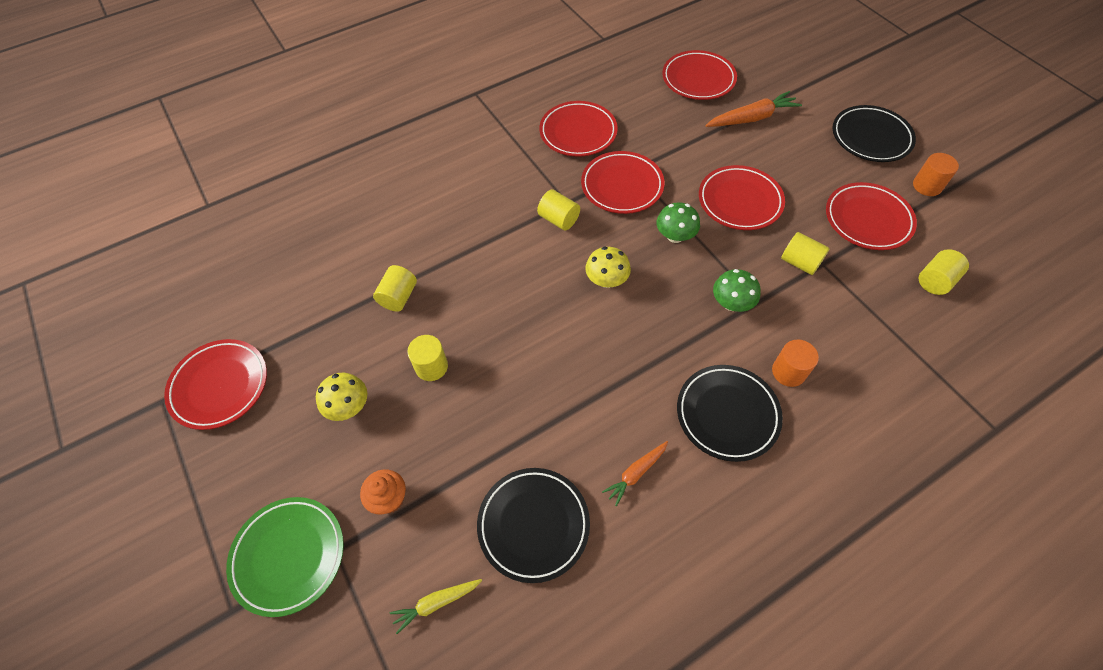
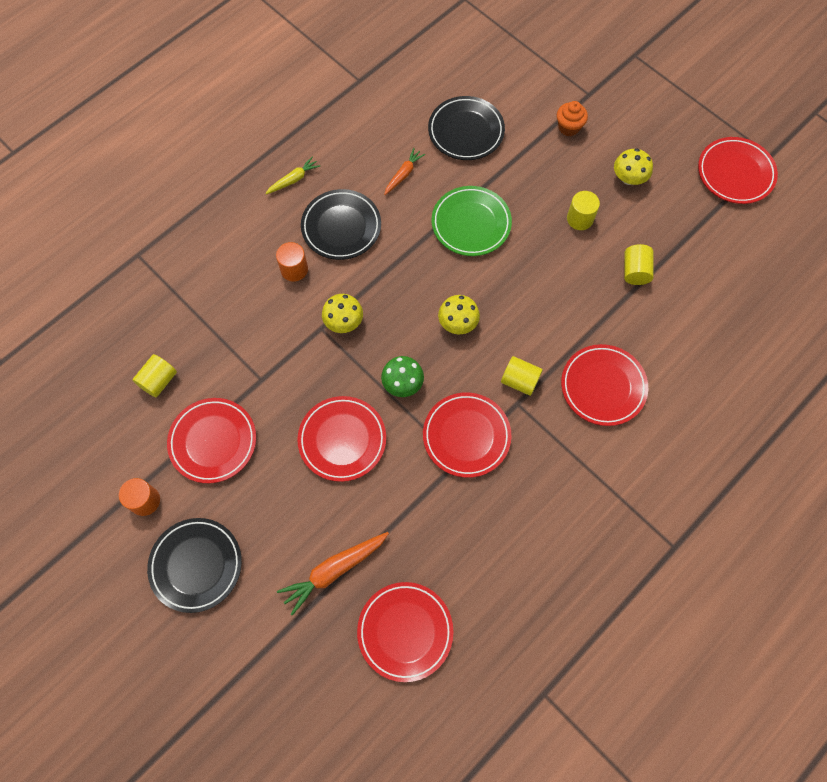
camera: 165 degrees right, 10 degrees up
green plate [226,497,344,617] -> green plate moved to [432,186,512,256]
yellow carrot [390,579,482,634] -> yellow carrot moved to [265,157,320,194]
red plate [539,101,618,157] -> red plate moved to [561,344,648,426]
green mushroom [713,269,761,312] -> yellow mushroom [322,294,363,333]
yellow cylinder [781,232,830,275] -> none

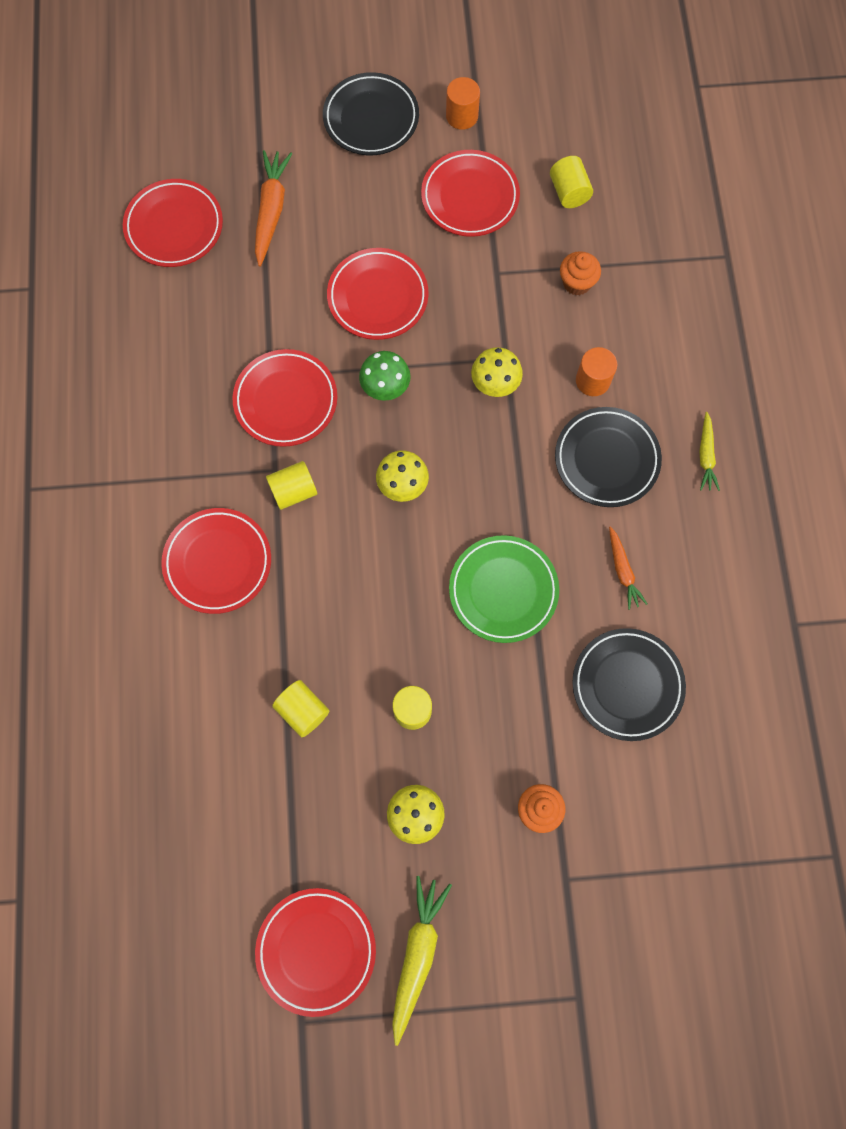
camera: 130 degrees right, 5 degrees up
none -> yellow carrot [392,876,452,1046]
none -> orange cupcake [560,251,601,295]

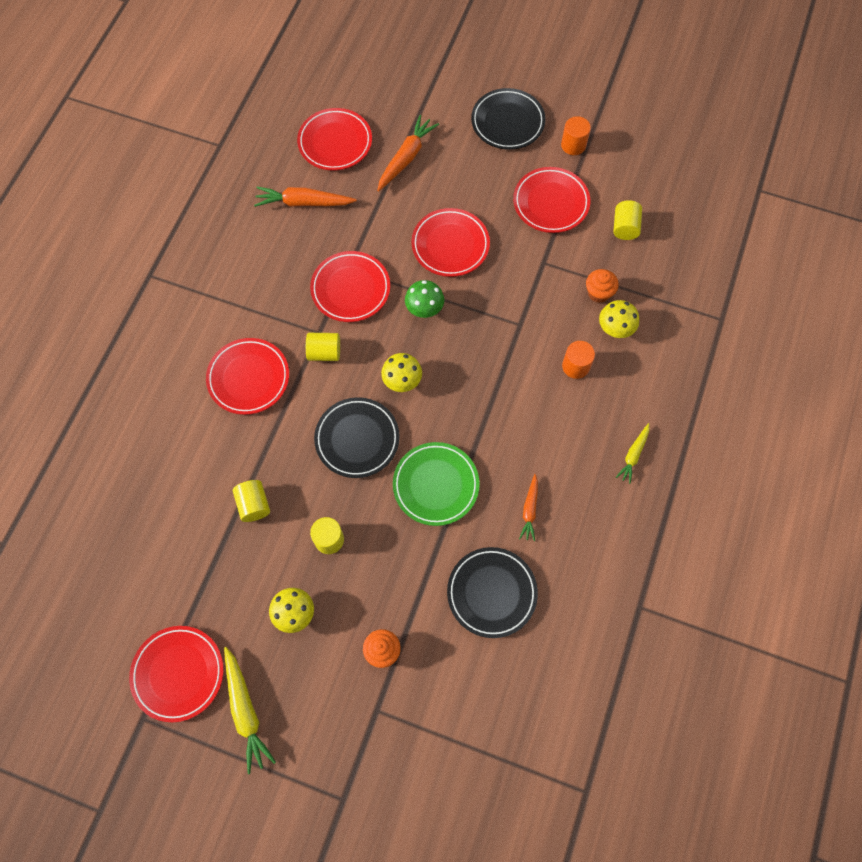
camera: 25 degrees right, 5 degrees down
yellow carrot [392,876,452,1046] -> yellow carrot turned 120 degrees clockwise [224,647,276,774]
yellow mushroom [471,347,523,397] -> yellow mushroom moved to [599,300,639,338]
black plate [555,407,662,507] -> black plate moved to [314,397,400,478]
none -> orange carrot [254,187,357,207]

